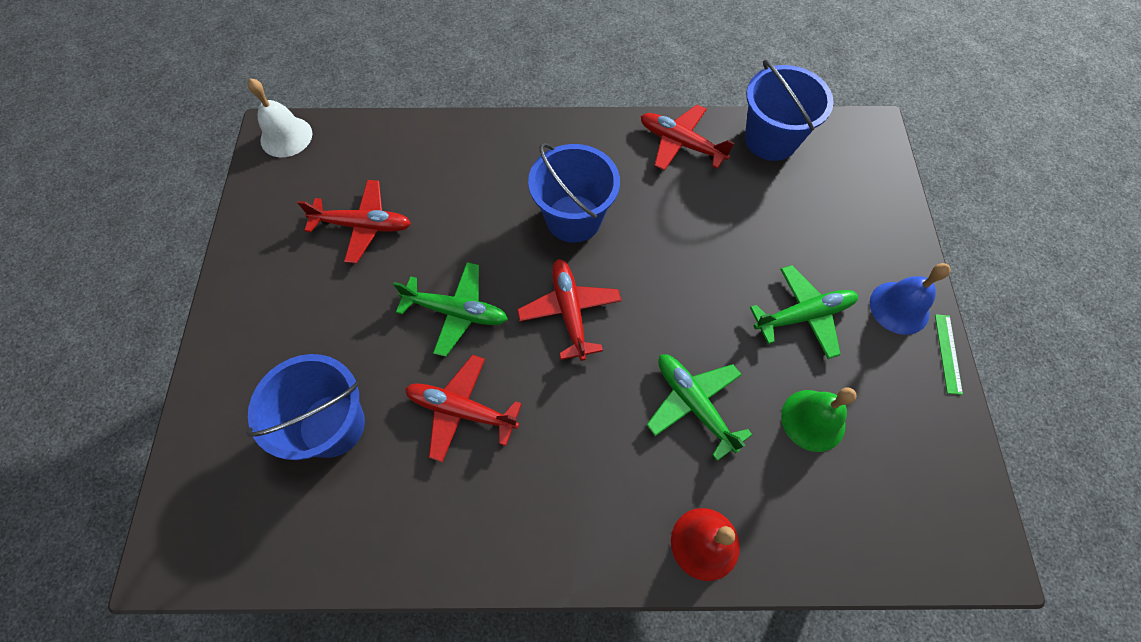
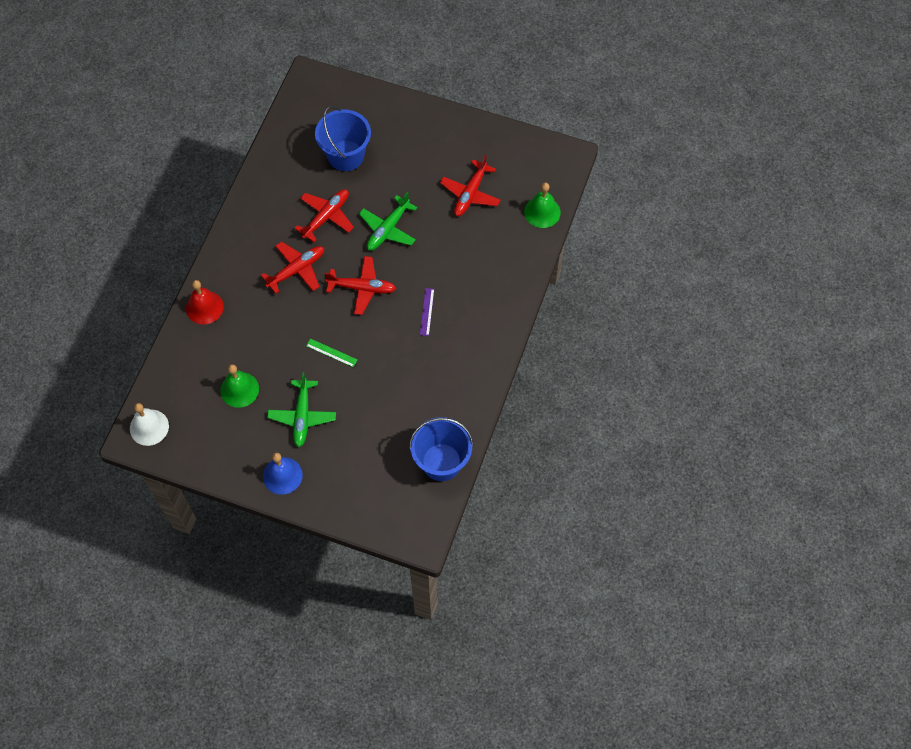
camera: 110 degrees right, 0 degrees up
white bell [248,78,312,157] -> white bell moved to [130,403,169,446]
blue bucket [528,143,620,243] -> purple ruler [420,288,434,336]
red plane [641,105,734,171] -> red plane moved to [261,242,324,294]
green plane [647,354,752,461] -> none
green ruler [935,314,963,395] -> green ruler moved to [306,339,357,367]
none -> green bell [524,182,561,228]

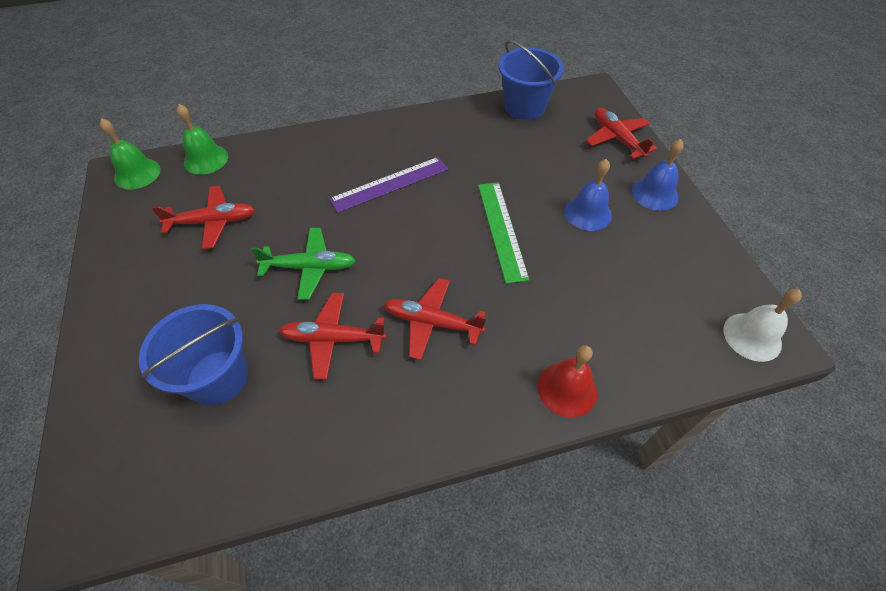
camera: 125 degrees left, 10 degrees down
green bell [220,364,259,408] -> green bell moved to [100,118,161,189]
green plane [267,372,336,447] -> blue bell [564,159,612,231]
green ruler [306,339,357,367] -> green ruler [478,182,529,284], size x1.94
red plane [324,256,396,315] -> red plane moved to [586,108,657,159]
purple ruler [420,288,434,336] -> purple ruler [329,157,448,213], size x1.94

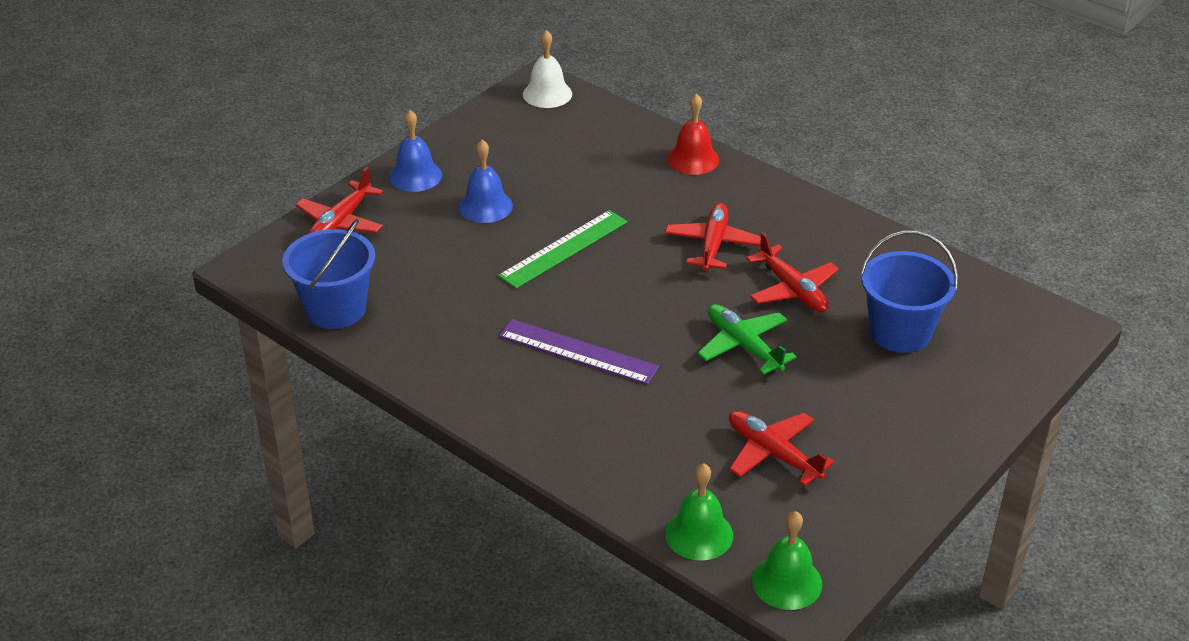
camera: 125 degrees left, 15 degrees down
red plane [384,278,486,360] -> red plane turned 150 degrees counterclockwise [665,203,761,271]

